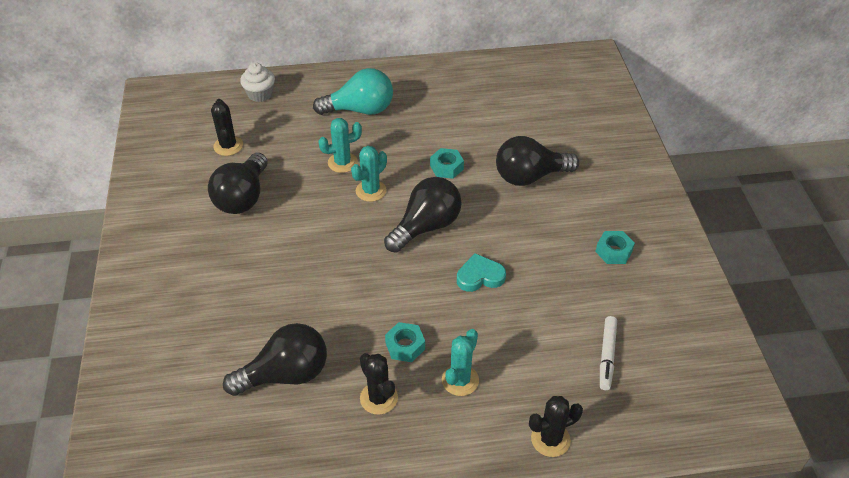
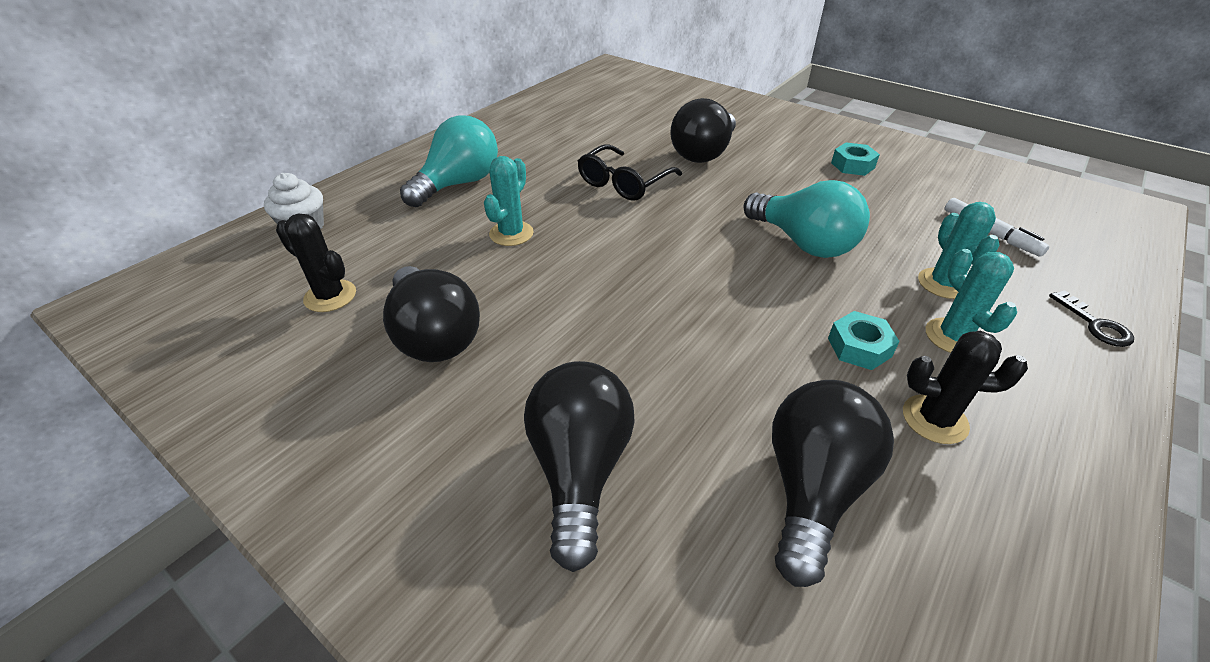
camera: 45 degrees left, 5 degrees down
turquoise cactus [351,146,387,202] -> turquoise cactus moved to [918,202,1000,299]
black light bulb [384,177,462,253] -> black light bulb moved to [524,361,635,572]
turquoise nut [430,148,464,179] -> black glasses [578,144,682,201]
turquoise heart [457,253,506,292] -> turquoise light bulb [744,180,870,258]
black cactus [529,396,583,457] -> black key [1049,290,1134,347]

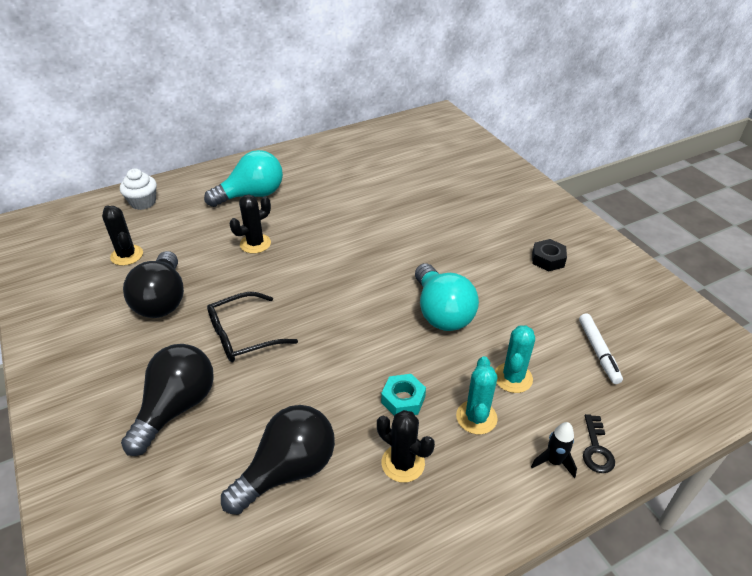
camera: 25 degrees right, 0 degrees up
turquoise cactus [484,156,534,246] -> black cactus [230,195,271,254]
black glasses [578,144,682,201] -> black glasses moved to [207,292,298,362]
black light bulb [670,98,736,163] -> none
turquoise nut [831,142,880,176] -> black nut [532,239,567,272]
none -> black rocket [531,422,577,478]

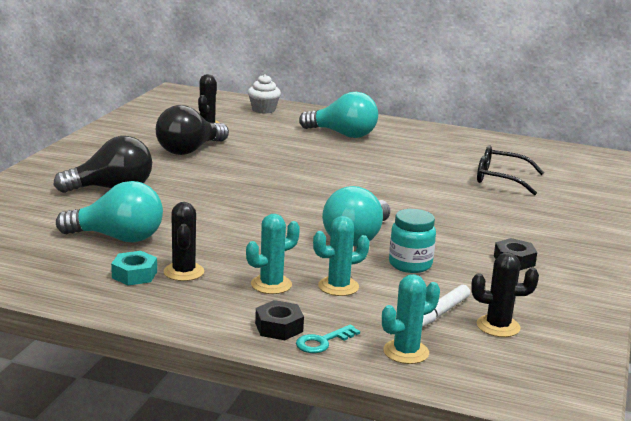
camera: 45 degrees right, 20 degrees down
black glasses [207,292,298,362] -> black glasses moved to [477,145,544,196]
black light bulb [221,405,335,515] -> turquoise light bulb [56,181,163,243]
black cactus [230,195,271,254] -> black cactus moved to [471,252,539,337]
turquoise nut [381,374,426,415] -> turquoise nut moved to [111,251,157,285]
black rocket [531,422,577,478] -> black nut [255,300,304,340]
black key [583,414,615,473] -> turquoise key [296,324,360,353]
none -> turquoise cactus [382,274,440,364]
none -> turquoise jar [389,209,436,273]

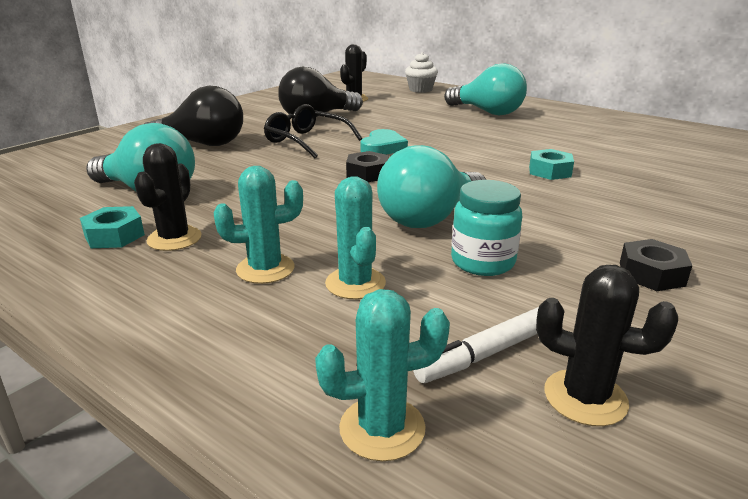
camera: 20 degrees right, 5 degrees up
black nut [255,300,304,340] -> black nut moved to [346,151,388,182]
turquoise key [296,324,360,353] -> none
turquoise cactus [313,216,370,296] -> turquoise cactus turned 75 degrees clockwise [325,176,386,299]
black glasses [477,145,544,196] -> black glasses moved to [264,104,362,158]
none -> turquoise heart [361,129,408,155]
none -> turquoise nut [529,149,574,180]

